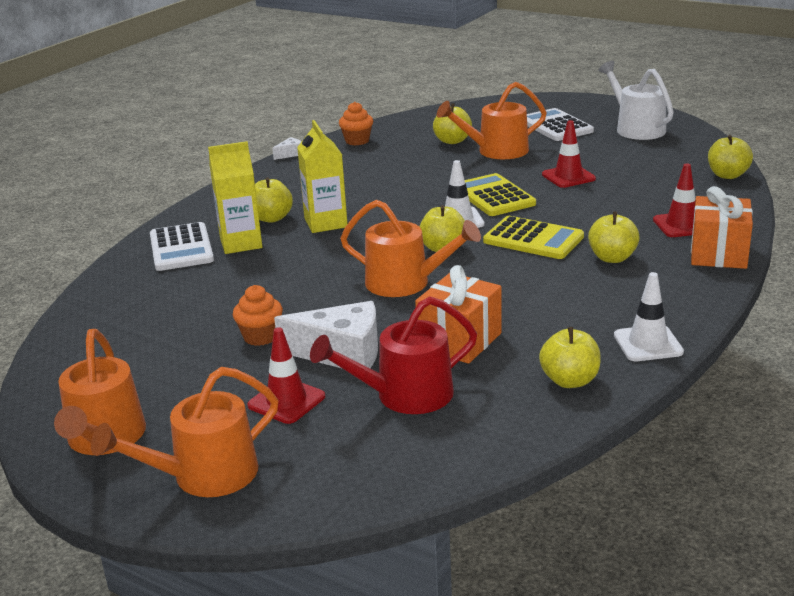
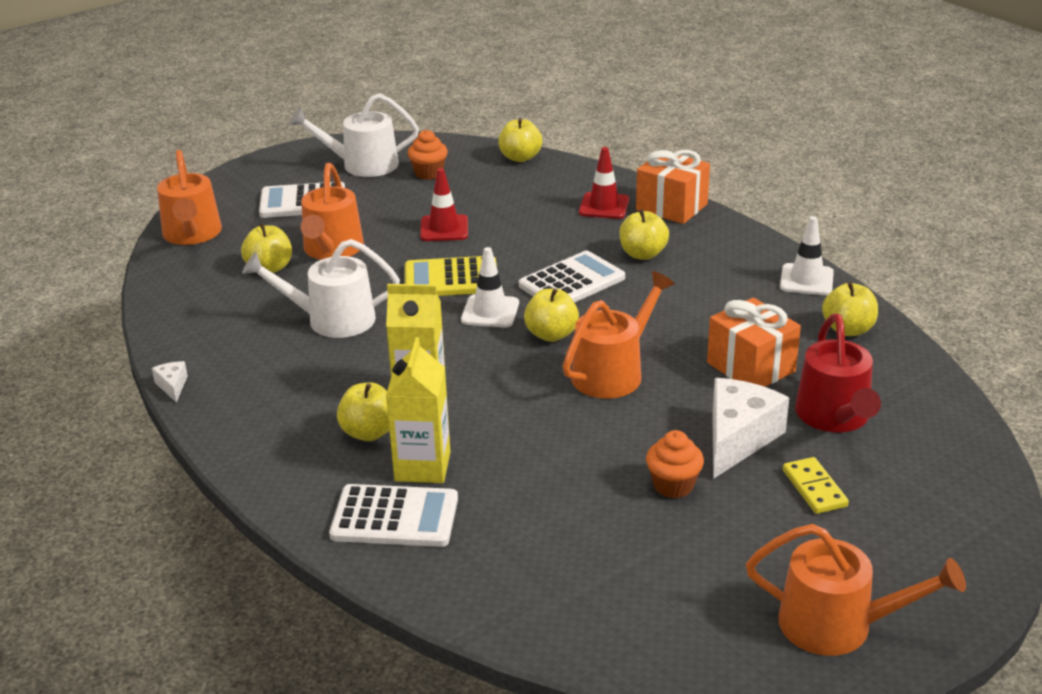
camera: 70 degrees left, 5 degrees up
orange watering can [91,367,279,497] -> orange watering can moved to [157,150,222,245]
red traffic cone [247,327,325,424] -> yellow domino [783,457,849,514]
orange cupcake [339,102,373,146] -> orange cupcake moved to [407,130,448,180]
yellow calculator [483,216,584,259] -> white calculator [519,251,625,303]
none -> white watering can [242,239,400,338]

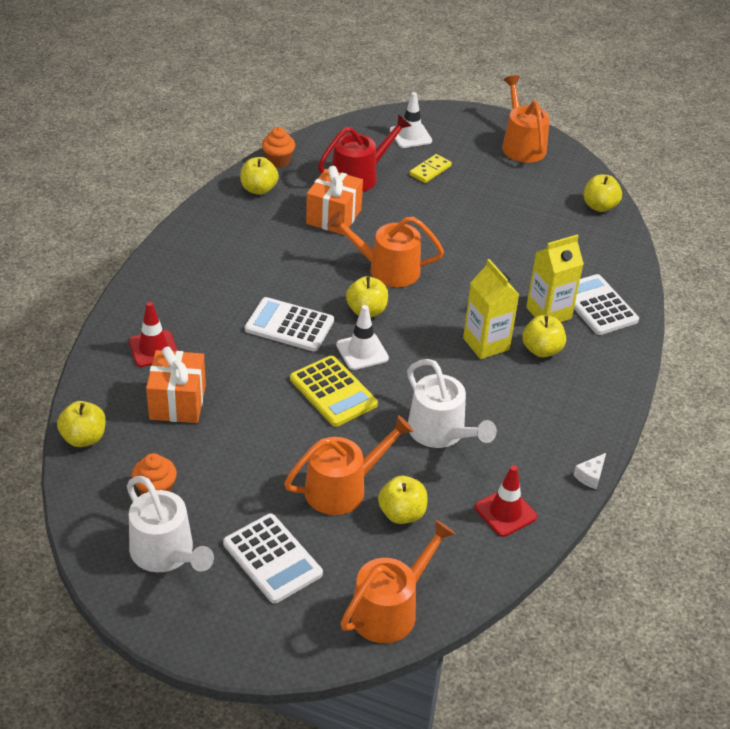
camera: 125 degrees left, 10 degrees up
red traffic cone [420,168,468,241] -> red traffic cone moved to [475,465,537,537]
yellow apple [619,209,669,260] -> yellow apple moved to [583,174,622,212]
orange gift [636,150,710,224] -> orange gift moved to [146,346,206,423]
orange cupcake [646,430,704,498] -> orange cupcake moved to [262,127,295,168]
white cheese [712,378,789,479] -> none
white traffic cone [780,216,834,295] -> white traffic cone moved to [390,92,432,148]

